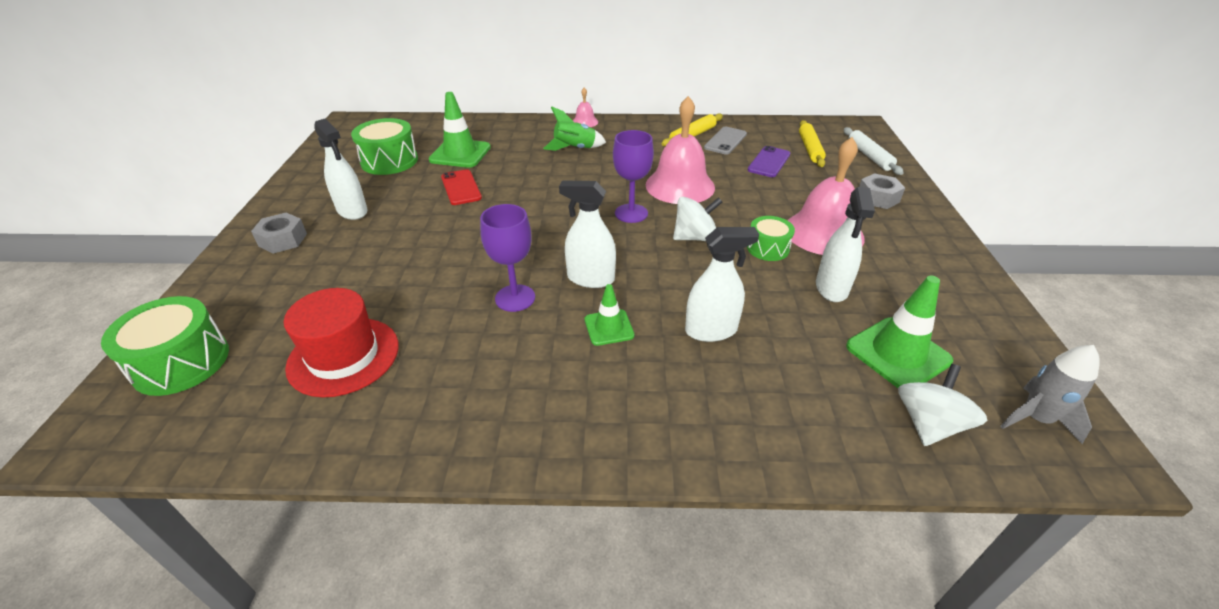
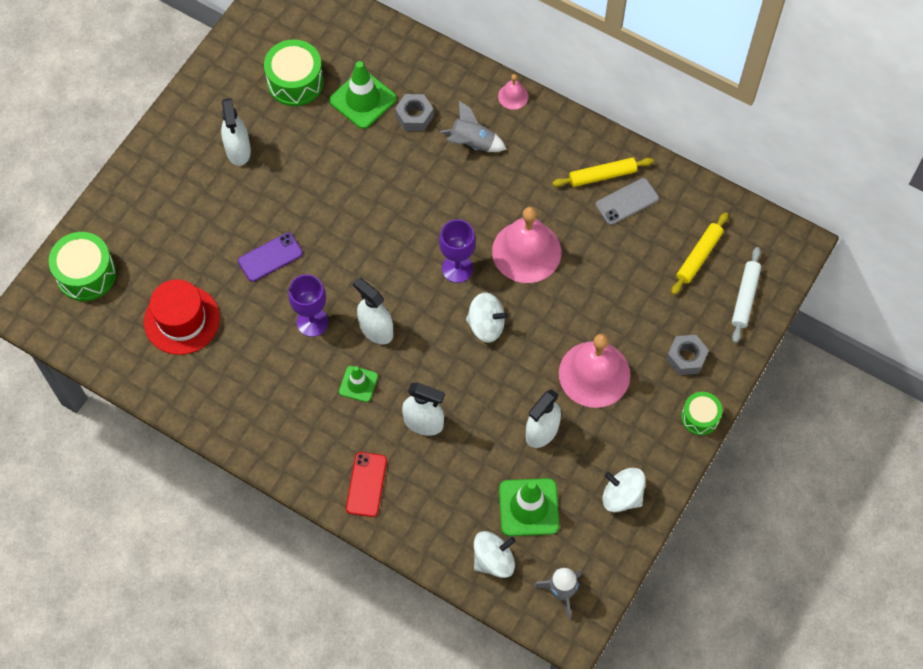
camera: 30 degrees right, 25 degrees up
grey nut [251,213,307,254] -> grey nut moved to [395,94,434,131]
red phone [441,169,482,205] -> red phone moved to [346,452,387,517]
green rocket [543,107,606,151] -> grey rocket [440,101,506,152]
green drum [747,216,795,261] -> green drum moved to [681,392,723,435]
purple phone [748,146,790,177] -> purple phone moved to [238,232,303,282]
none -> white spinning top [602,468,646,512]

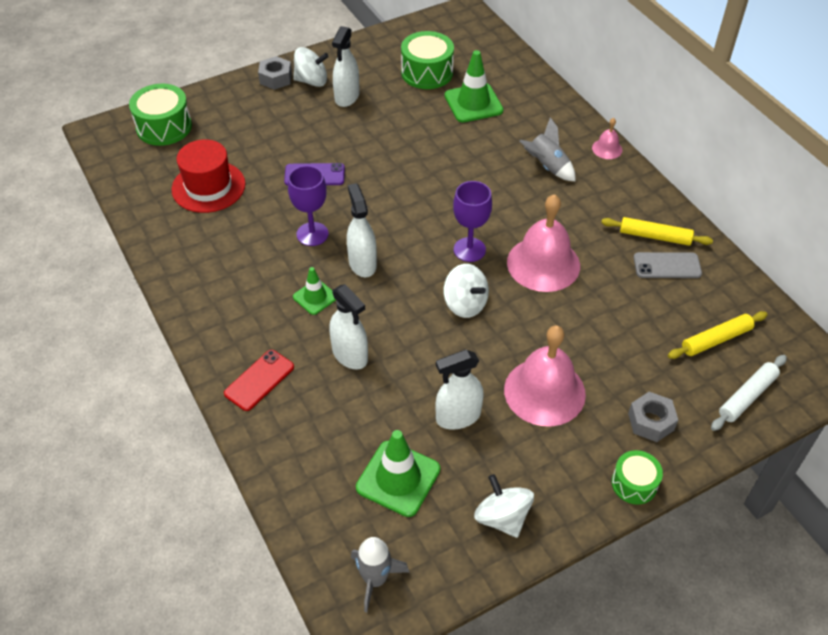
camera: 30 degrees right, 15 degrees down
grey nut [395,94,434,131] -> grey nut moved to [258,56,292,90]
white spinning top [474,531,516,578] -> white spinning top moved to [293,47,329,87]

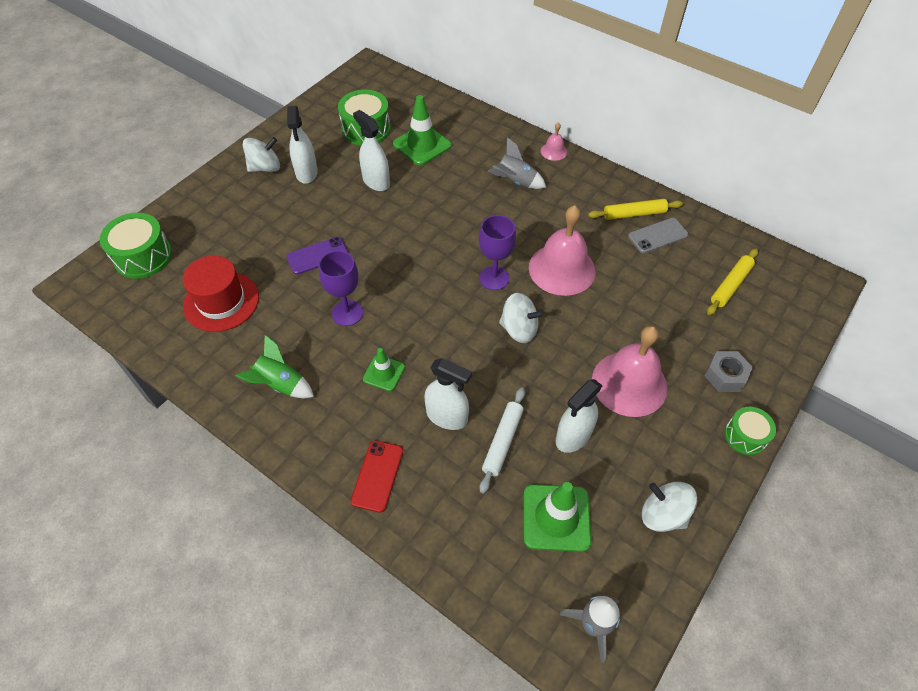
camera: 25 degrees left, 5 degrees up
grey nut [258,56,292,90] -> none
white spray bottle [347,183,377,277] -> white spray bottle moved to [353,110,390,191]
white rolling pin [711,355,787,431] -> white rolling pin moved to [479,388,525,494]
none -> green rocket [236,335,314,398]

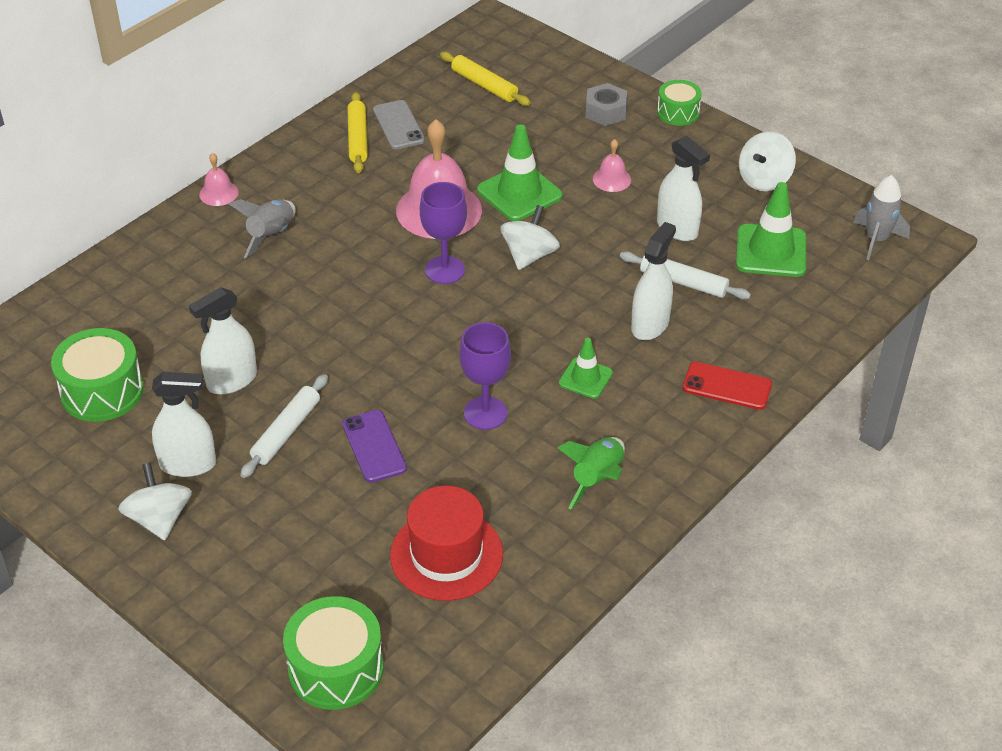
camera: 85 degrees left, 10 degrees down
green traffic cone [393,95,452,165] -> green traffic cone moved to [477,124,562,221]
pink bell [592,326,667,417] -> pink bell [593,139,631,192], size x0.46
none -> white rolling pin [240,374,328,478]

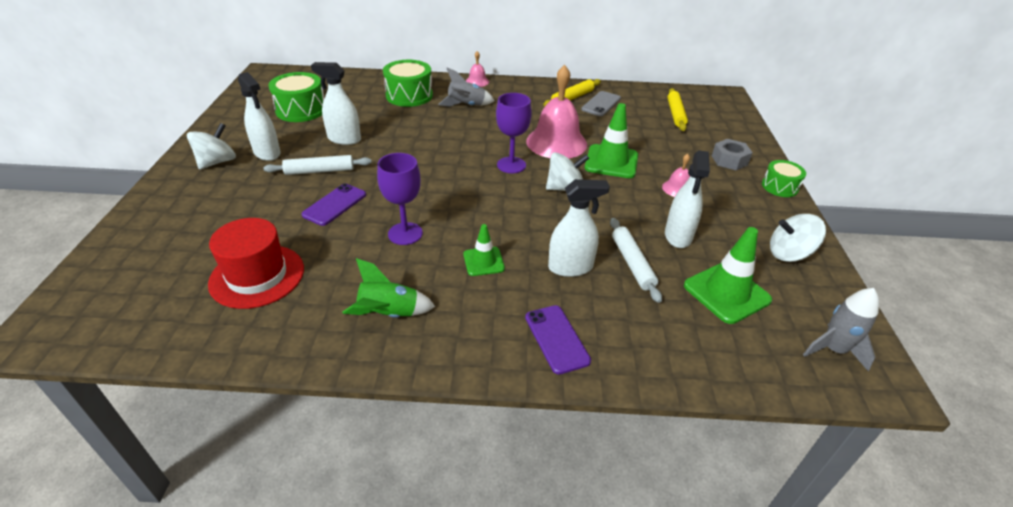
camera: 50 degrees right, 5 degrees down
green drum [283,596,384,710] -> green drum moved to [383,60,433,107]
red phone [683,362,772,410] -> purple phone [525,305,591,375]

